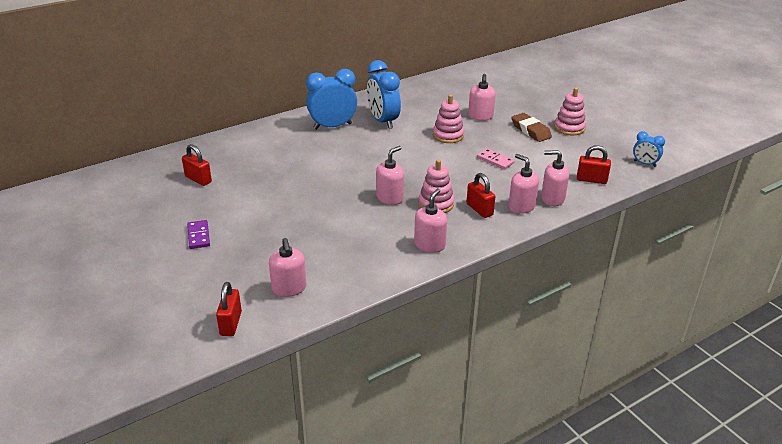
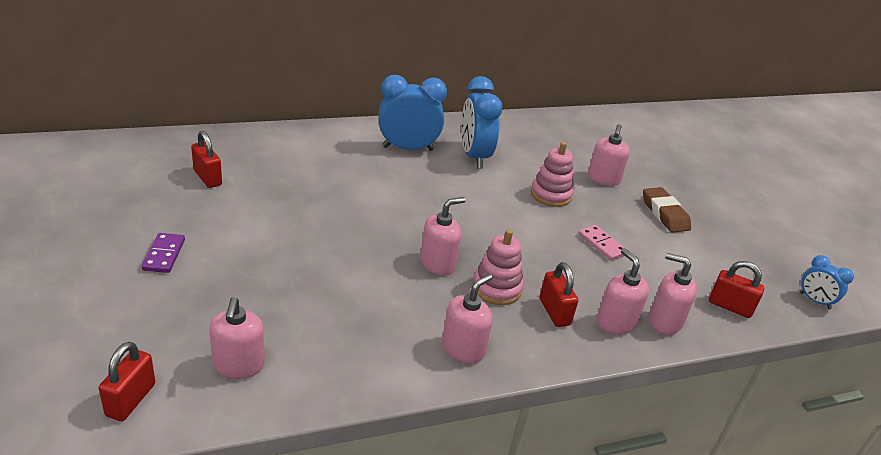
camera: 10 degrees right, 0 degrees up
pink stacking toy [554,87,586,135] -> none

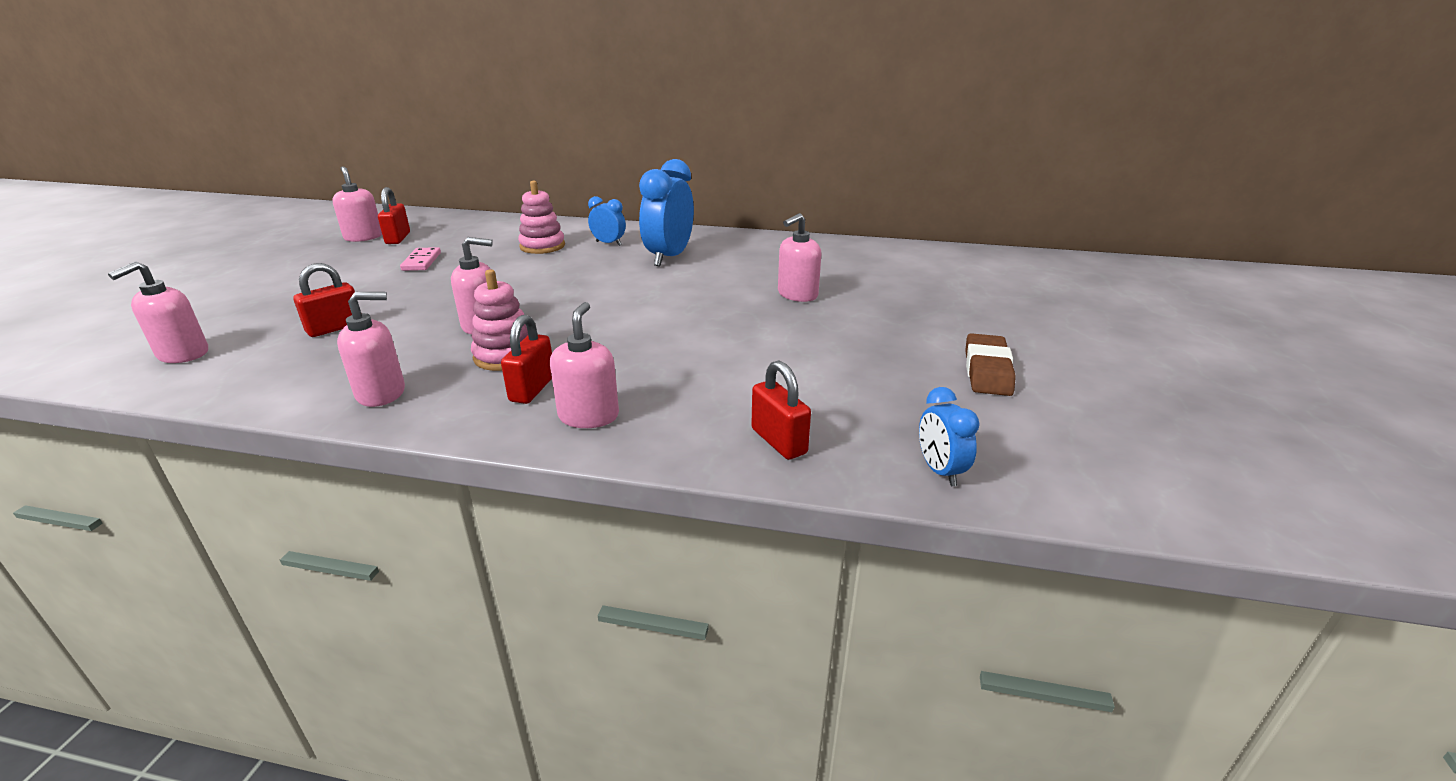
camera: 35 degrees right, 5 degrees down
red padlock [99,342,155,421] -> red padlock moved to [293,263,355,337]
purple domino [142,233,185,273] -> none
blue clock [379,75,447,151] -> blue clock [588,196,626,246], size x0.53
pink stacking toy [531,142,574,207] -> pink stacking toy moved to [518,181,565,254]
pink domino [578,225,625,261] -> pink domino moved to [400,247,441,271]
brown eraser [643,187,691,233] -> brown eraser moved to [965,333,1016,396]
pink soap dispenser [649,253,697,335] -> pink soap dispenser moved to [333,166,382,242]

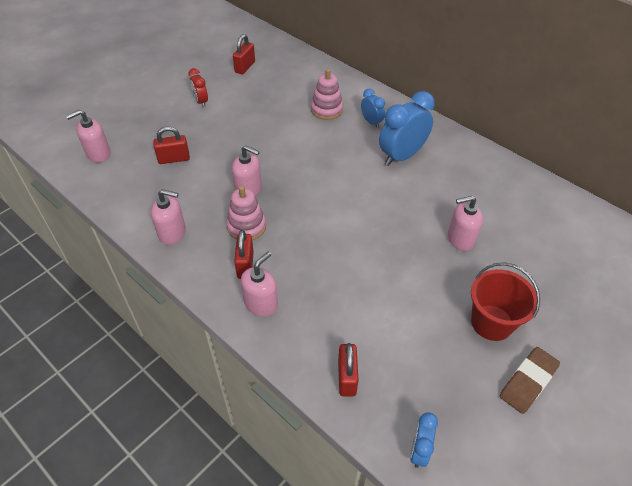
camera: 30 degrees right, 20 degrees up
pink soap dispenser [333,166,382,242] -> none
pink domino [400,247,441,271] -> none
red padlock [501,315,552,404] -> red padlock turned 45 degrees counterclockwise [234,230,254,279]
none -> red clock [188,68,208,108]
none -> red bucket [471,262,540,341]

